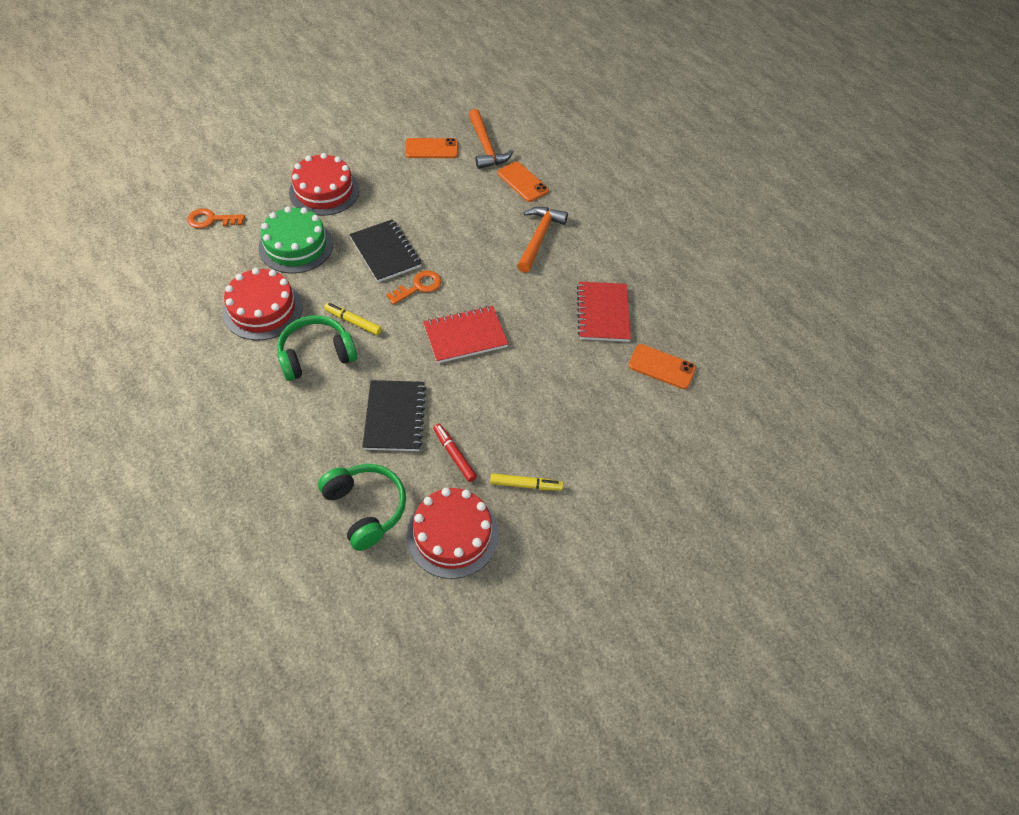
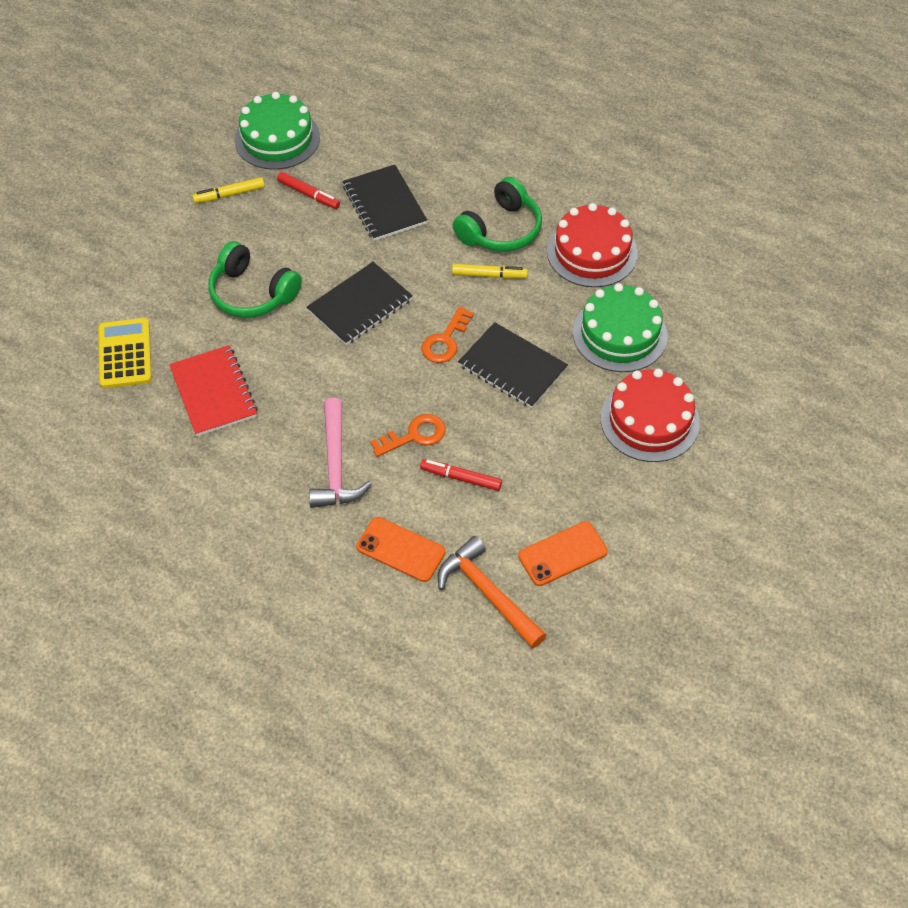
camera: 160 degrees right, 0 degrees up
orange key [187,208,245,228] -> orange key moved to [370,414,446,457]
green headphones [318,464,406,551] -> green headphones moved to [208,241,302,318]
red cake [406,488,499,579] -> green cake [234,92,320,170]
red notebook [423,306,508,363] -> black notebook [307,262,413,345]
orange hammer [517,207,568,273] -> pink hammer [309,398,372,508]
orange phone [628,344,696,389] -> yellow calculator [98,318,152,388]
none -> red marker [420,459,502,491]

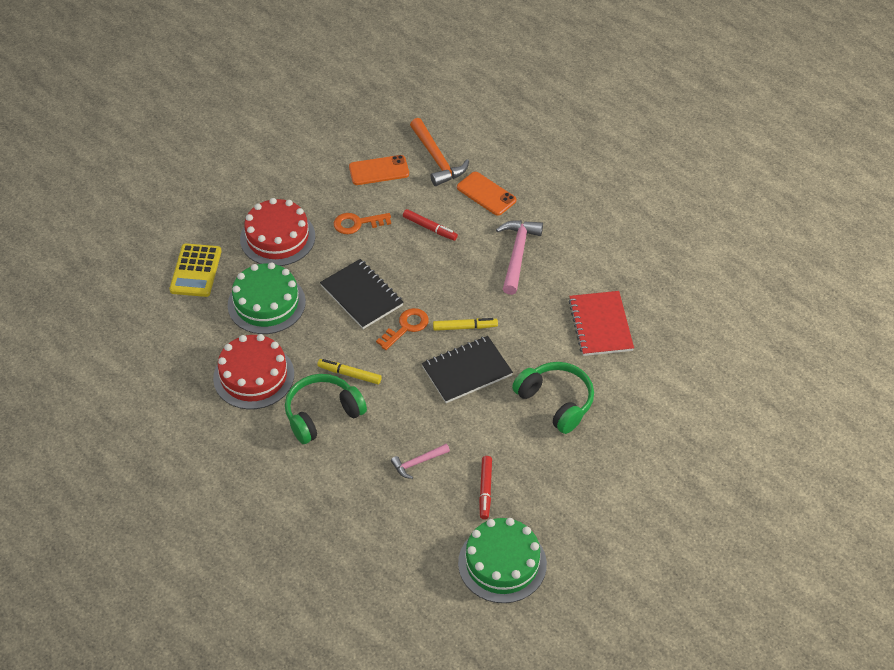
camera: 165 degrees left, 5 degrees down
yellow calculator [98,318,152,388] -> yellow calculator moved to [169,243,222,297]
yellow marker [192,177,265,203] -> yellow marker moved to [433,318,498,331]
red marker [277,172,340,209] -> red marker turned 135 degrees counterclockwise [479,456,492,519]
black notebook [342,165,427,241] -> pink hammer [391,444,450,479]
orange key [370,414,446,457] -> orange key moved to [334,213,391,234]

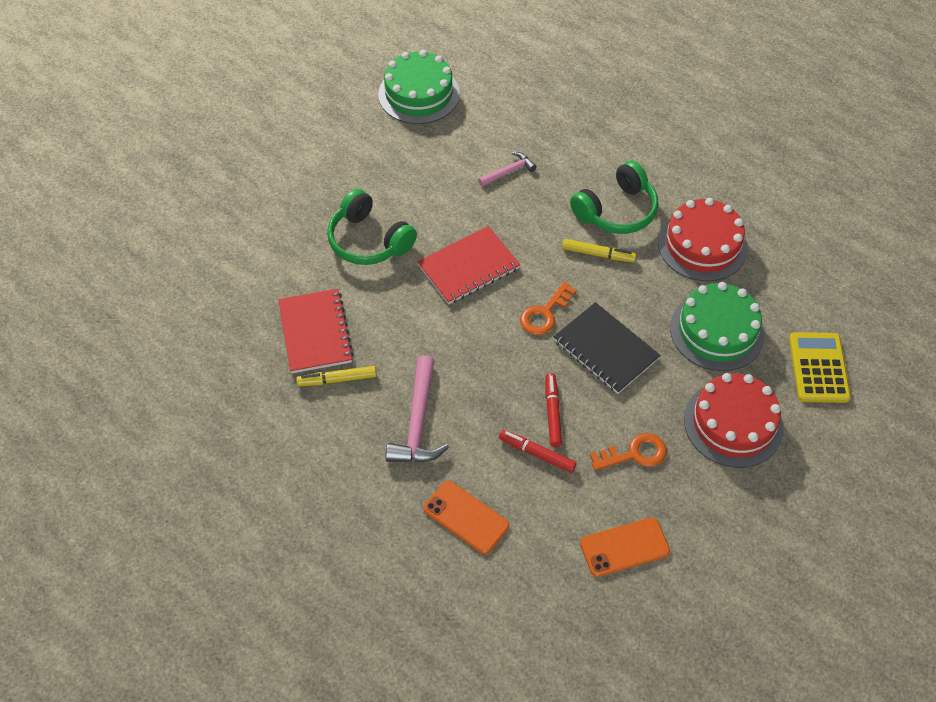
camera: 175 degrees right, 5 degrees up
orange hammer [410,118,469,186] -> none
black notebook [422,336,513,403] -> red notebook [417,226,520,304]
yellow marker [433,318,498,331] -> yellow marker moved to [296,366,377,386]
red marker [479,456,492,519] -> red marker moved to [545,373,562,447]

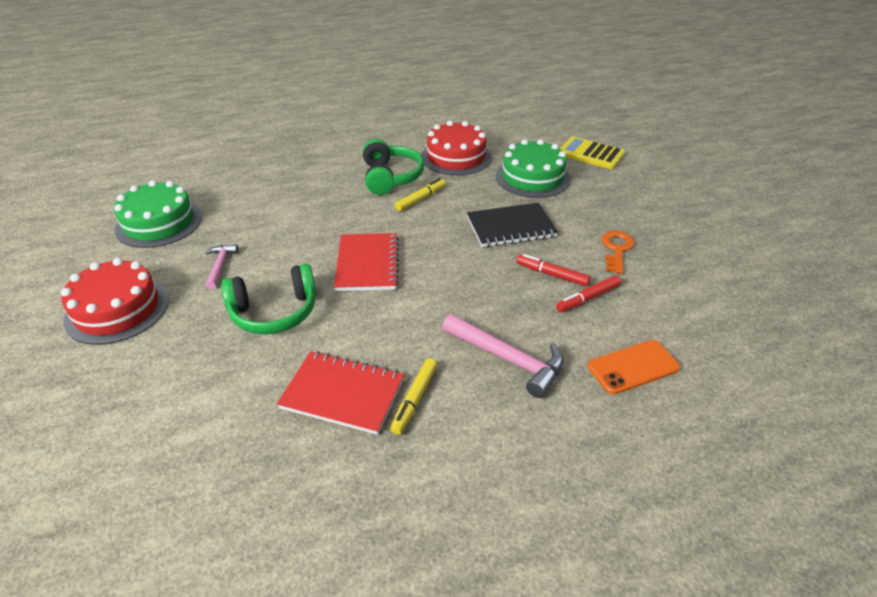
camera: 60 degrees left, 15 degrees down
pink hammer [478,152,537,187] -> pink hammer moved to [205,244,238,289]
orange key [520,282,577,335] -> none
orange phone [580,517,670,577] -> none
red cake [684,373,784,468] -> red cake moved to [61,258,169,345]

